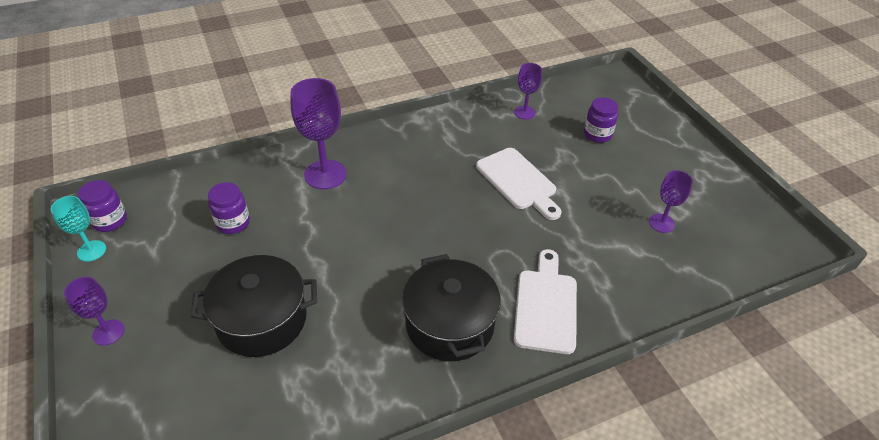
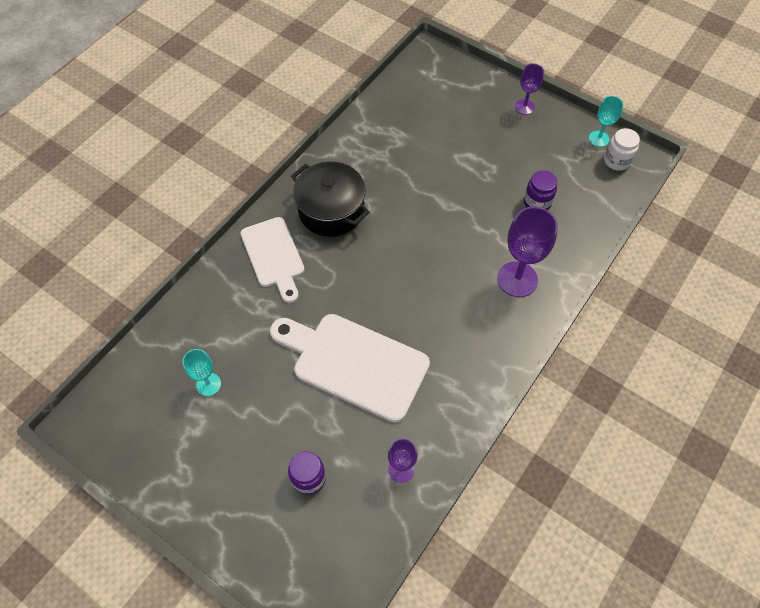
camera: 150 degrees right, 15 degrees up
purple jar [78,180,127,232] -> white jar [604,128,640,171]
black pot [191,255,317,357] -> none
white cutting board [476,148,561,220] -> white cutting board [270,314,430,423], size x1.53
purple goblet [649,170,693,233] -> turquoise goblet [182,349,221,396]

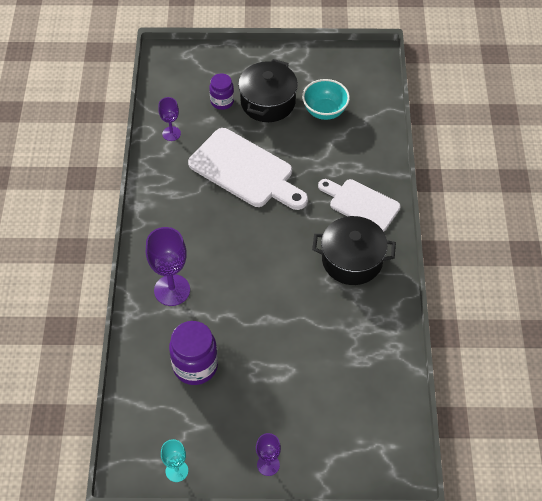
camera: 145 degrees right, 5 degrees down
turquoise goblet [182,349,221,396] -> turquoise bowl [302,79,350,120]
white cutting board [270,314,430,423] -> white cutting board turned 45 degrees clockwise [188,128,308,210]
purple jar [524,170,557,210] -> purple jar [169,321,218,385], size x1.62
white jar [604,128,640,171] -> none
none -> black pot [238,59,298,122]

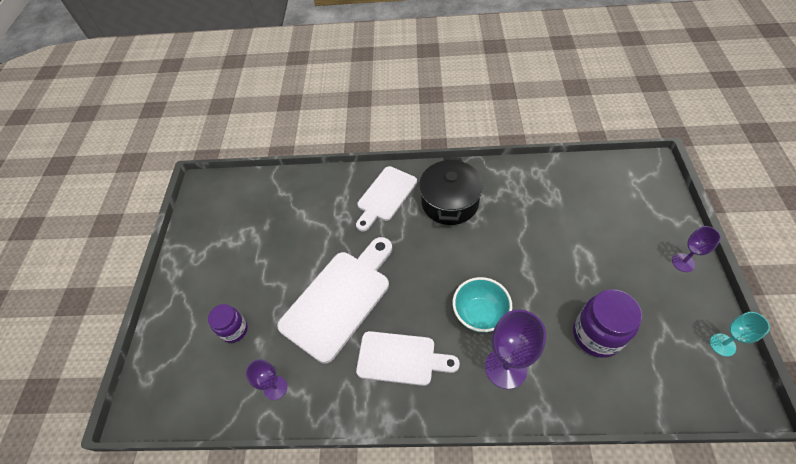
camera: 85 degrees left, 0 degrees up
black pot [238,59,298,122] -> none
turquoise bowl [302,79,350,120] -> turquoise bowl moved to [453,277,512,333]
none -> white cutting board [356,331,460,386]

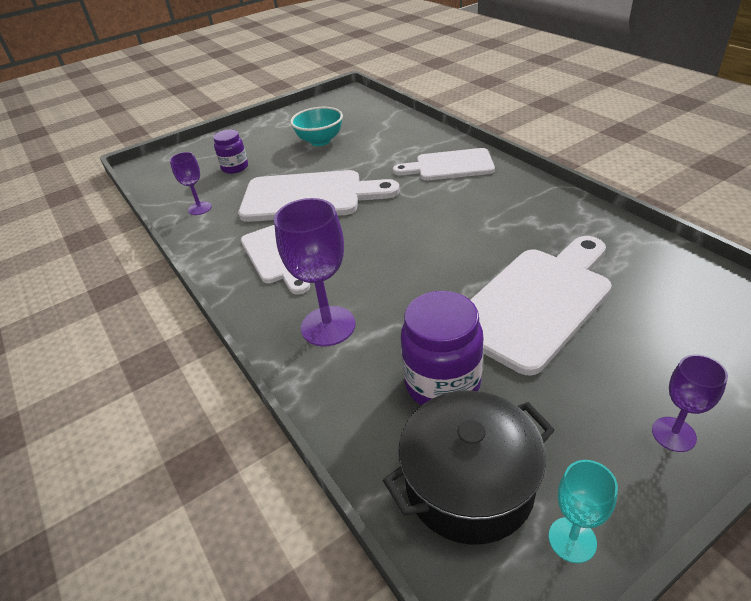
camera: 55 degrees right, 15 degrees down
black pot [419,157,483,225] -> black pot moved to [383,390,555,545]
turquoise bowl [453,277,512,333] -> turquoise bowl moved to [290,107,343,146]
none -> white cutting board [470,236,612,376]

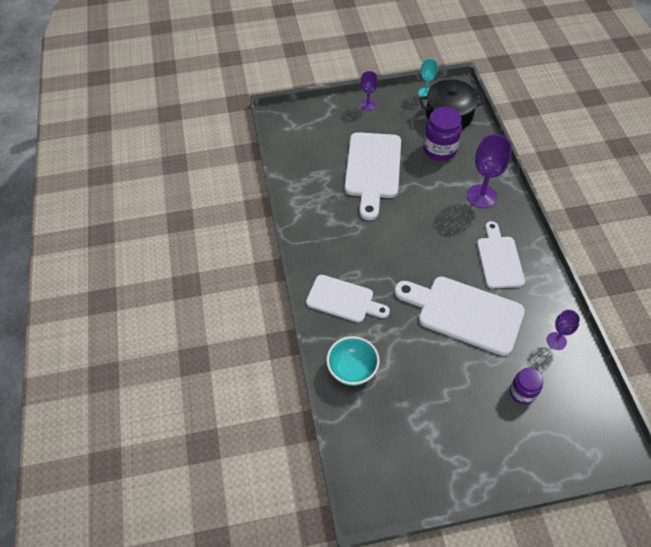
camera: 160 degrees left, 15 degrees up
turquoise bowl [290,107,343,146] -> turquoise bowl moved to [326,336,380,386]
white cutting board [470,236,612,376] -> white cutting board turned 60 degrees counterclockwise [344,132,401,220]

